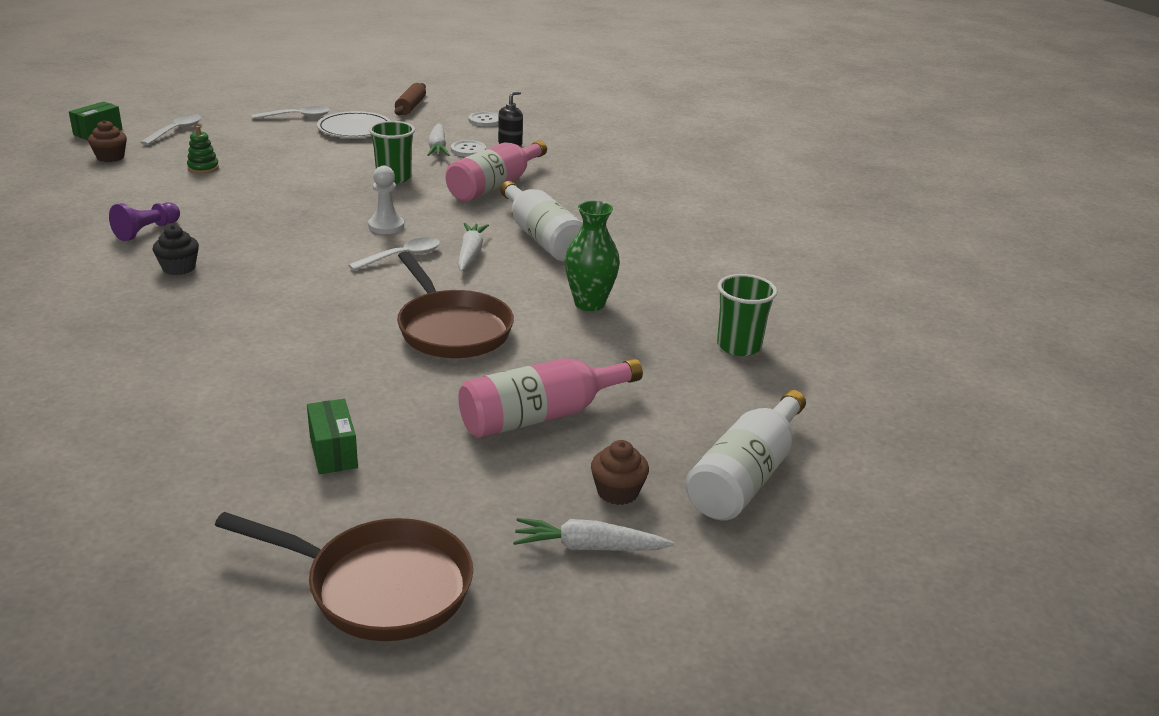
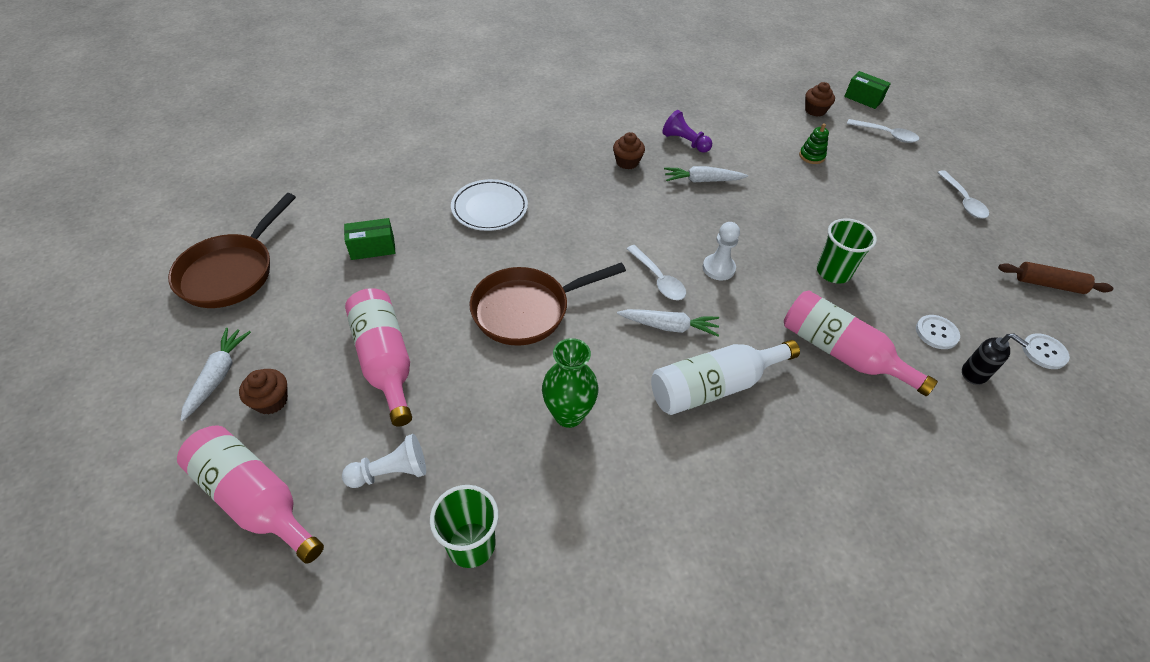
camera: 95 degrees right, 20 degrees up
black cupcake [152,225,199,275] -> brown cupcake [613,132,645,169]
white plate [317,111,391,138] -> white plate moved to [451,179,528,231]
white carrot [427,123,450,156] -> white carrot moved to [664,166,748,182]
white bottle [685,390,806,520] -> pink bottle [177,426,324,564]
none -> white pawn [342,434,426,488]

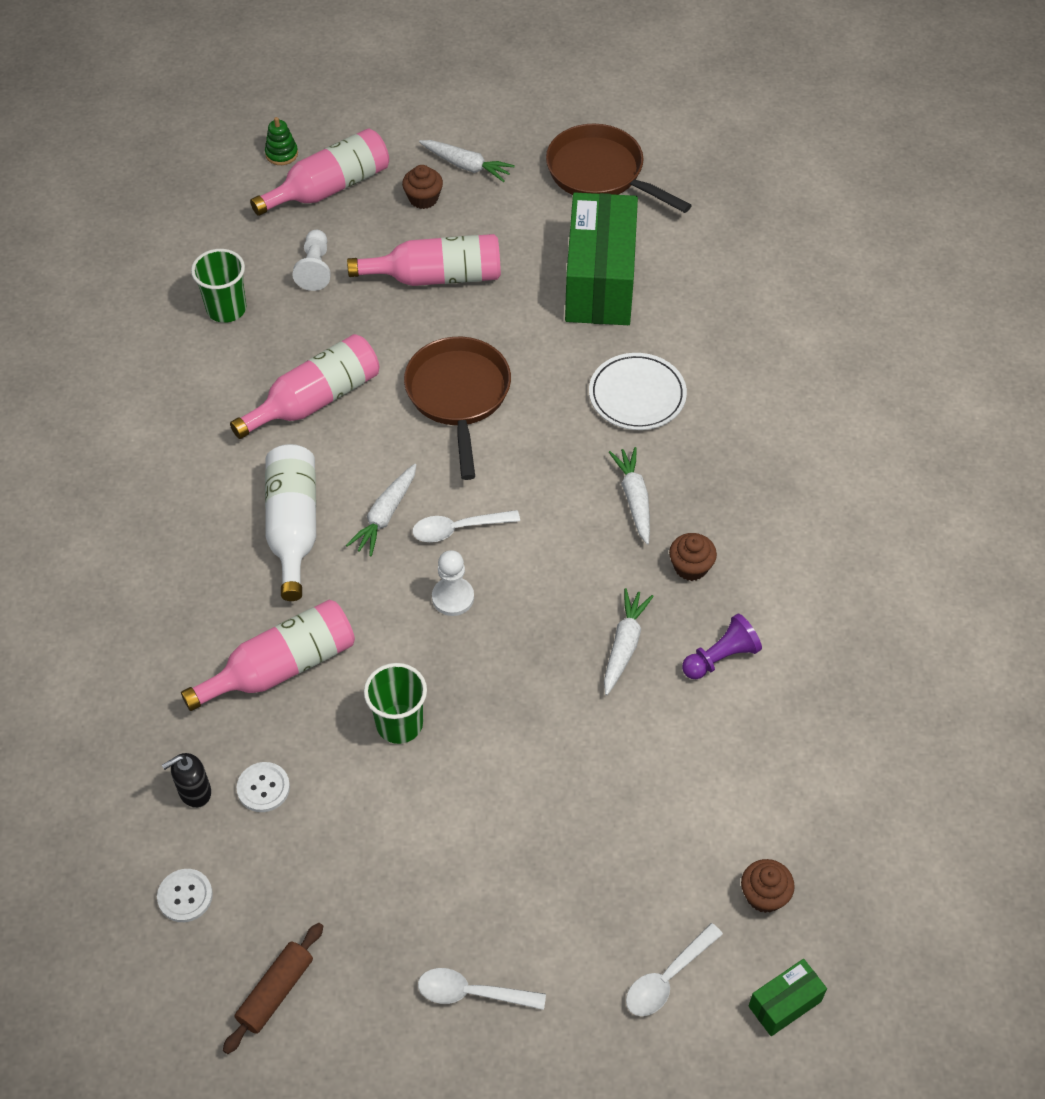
camera: 110 degrees right, 5 degrees up
green box [344,218,396,260] -> green box [565,193,638,325], size x2.25
green vase [542,338,598,428] -> pink bottle [230,334,379,439]
green stacking toy [799,124,829,164] -> green stacking toy moved to [265,117,298,165]
none -> white carrot [609,447,650,545]

